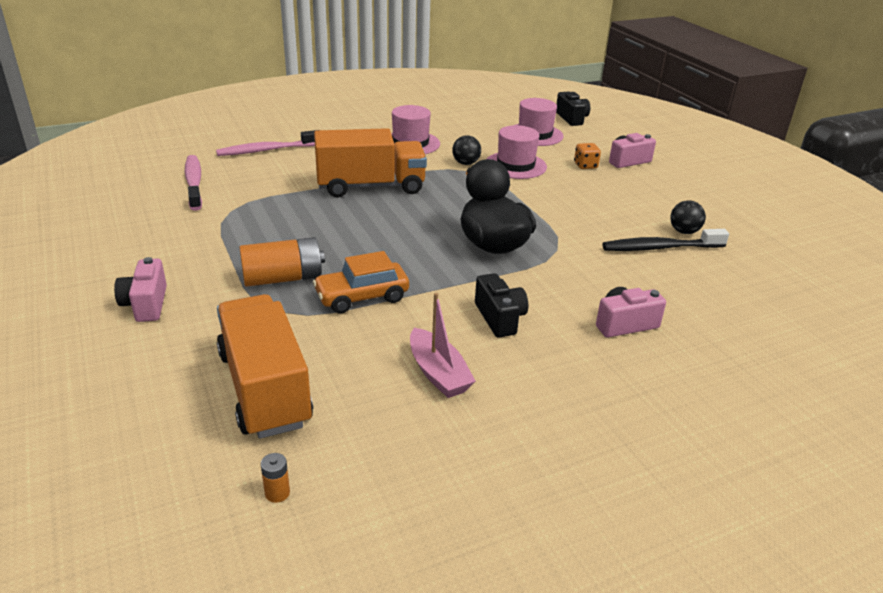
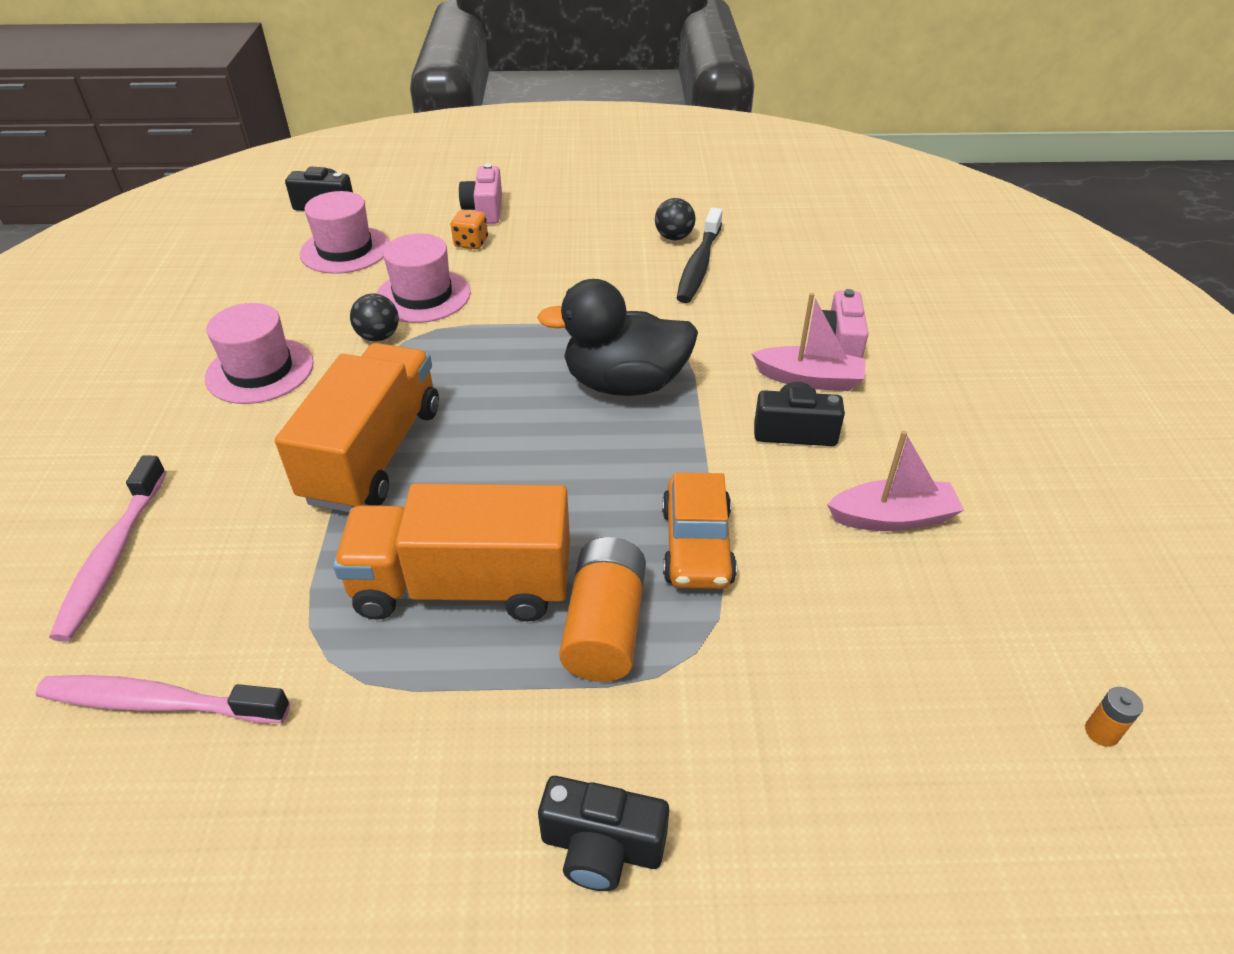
camera: 65 degrees left, 10 degrees up
pink camera [114,257,167,322] -> black camera [538,776,669,891]
orange truck [217,294,313,439] -> orange truck moved to [333,483,570,622]
none -> pink boat [751,293,866,391]

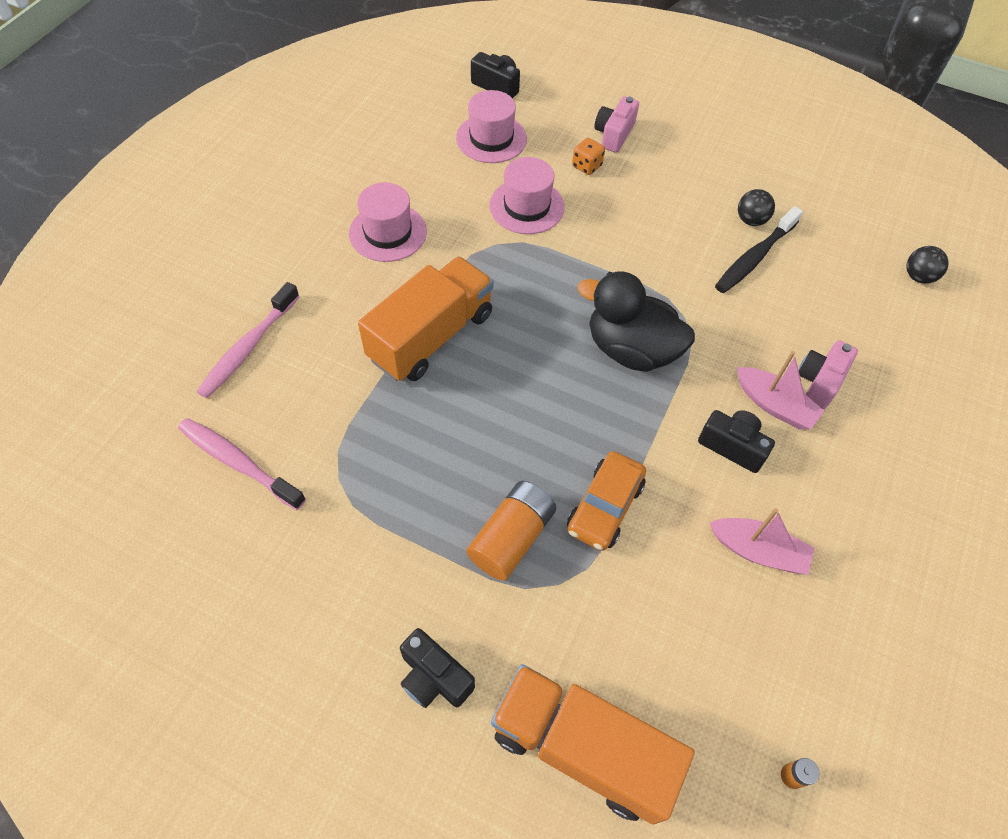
camera: 25 degrees right, 15 degrees up
orange truck [333,483,570,622] -> orange truck moved to [491,664,695,825]
black ball [350,294,399,341] -> black ball moved to [906,246,949,284]

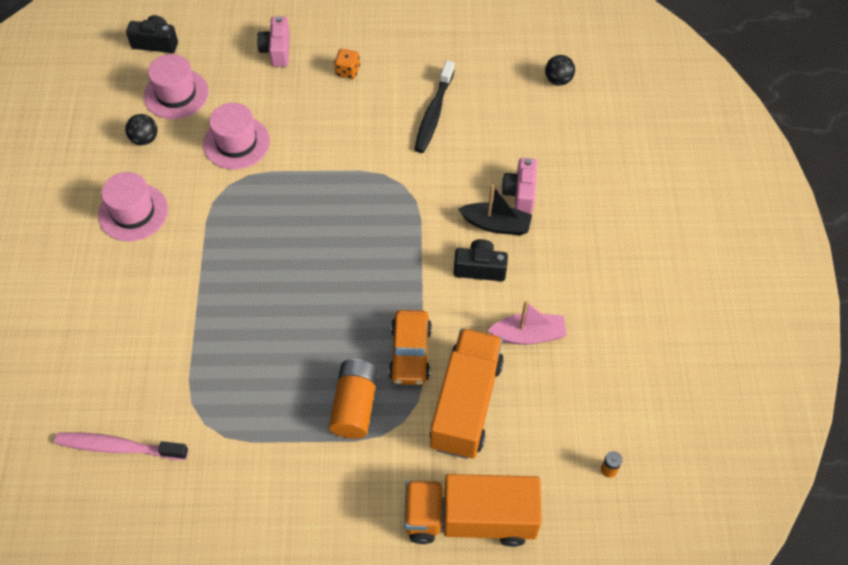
camera: 25 degrees left, 0 degrees up
pink toothbrush [196,282,300,398] -> none
orange truck [358,256,494,381] -> orange truck moved to [429,328,504,459]
black camera [400,628,475,708] -> none
orange dice [572,138,605,175] -> orange dice moved to [334,49,360,79]
black duck [577,271,695,372] -> none
pink boat [737,351,824,429] -> black boat [458,184,532,235]
black ball [738,189,775,226] -> black ball moved to [125,114,157,145]

